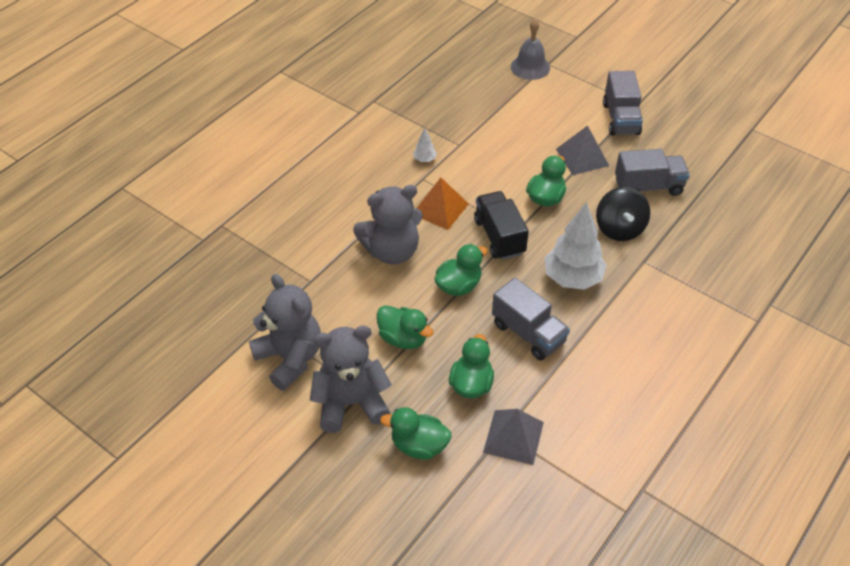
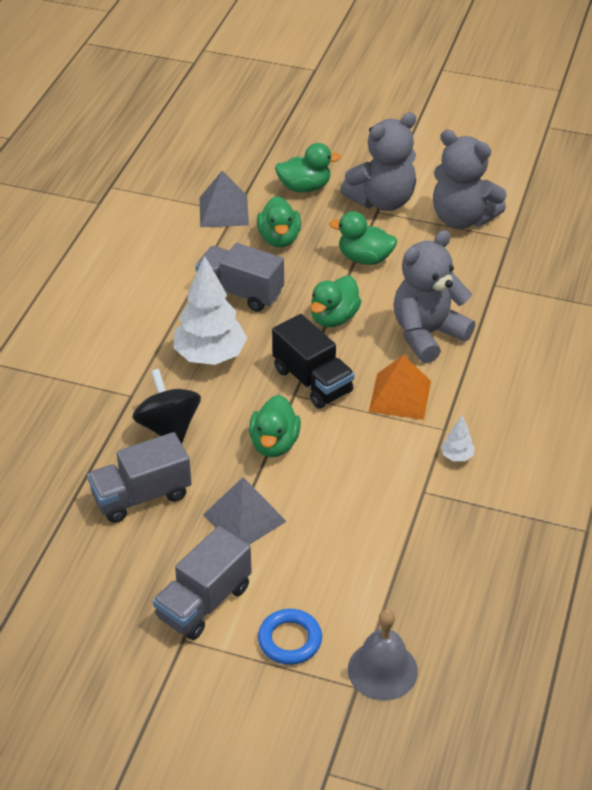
camera: 160 degrees right, 5 degrees down
grey truck [603,71,643,136] -> grey truck turned 120 degrees counterclockwise [153,526,252,640]
none -> blue ring [258,609,322,665]

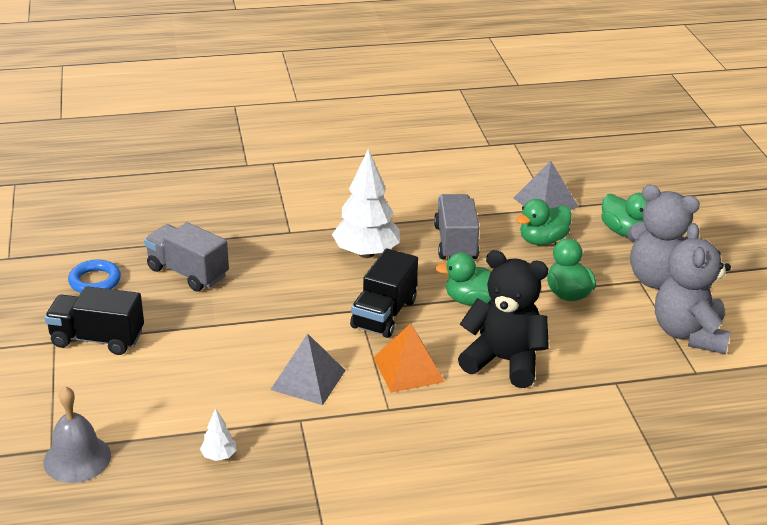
camera: 60 degrees right, 10 degrees down
black spinning top [132,369,201,444] -> none
grey truck [153,526,252,640] -> black truck [44,286,144,355]
grey pyramid [203,477,287,545] -> grey pyramid moved to [270,334,346,405]
green duck [249,395,301,457] -> none
blue ring [258,609,322,665] -> blue ring moved to [68,260,121,293]
grey teddy bear [394,230,475,363] -> black teddy bear [458,250,549,388]
white tree [441,415,475,461] -> white tree moved to [200,408,236,461]

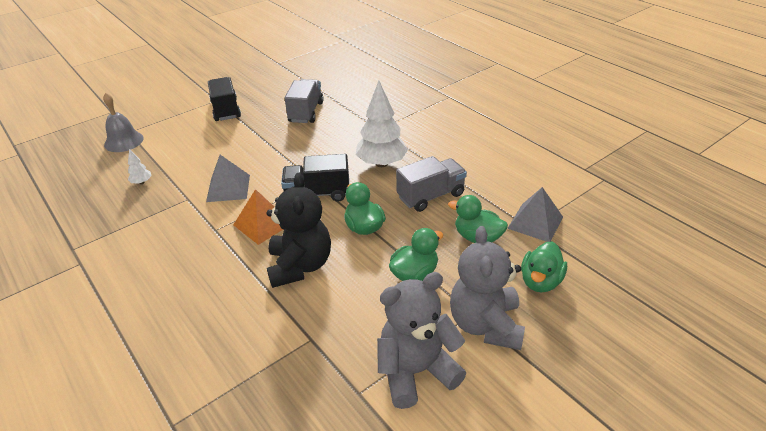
camera: 65 degrees right, 5 degrees up
blue ring [68,260,121,293] -> none

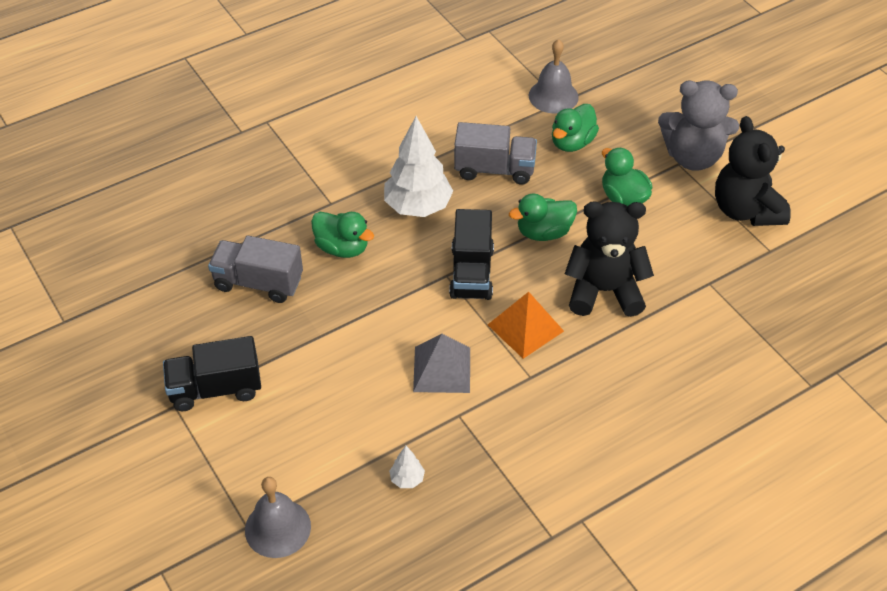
camera: 85 degrees left, 10 degrees up
grey teddy bear [377,272,466,409] -> black teddy bear [715,116,791,226]
grey truck [396,156,467,212] -> grey truck turned 120 degrees clockwise [454,122,537,185]
grey pyramid [507,187,563,242] -> grey bell [529,39,579,113]
green duck [521,241,567,293] -> green duck moved to [311,212,374,258]

